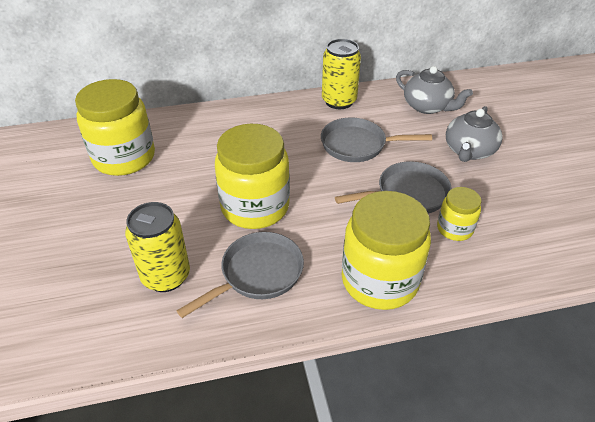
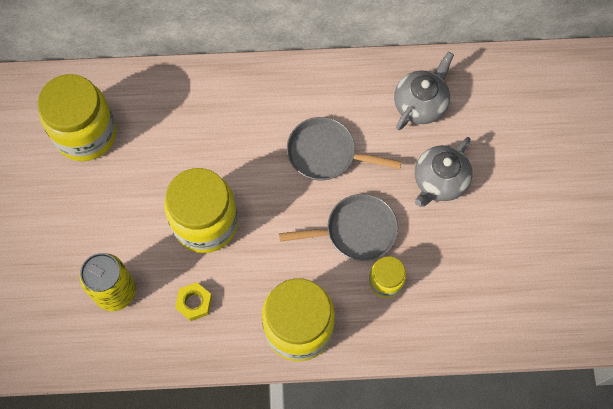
camera: 10 degrees right, 25 degrees up
grey pan [177,232,304,318] -> yellow nut [175,282,212,321]
yellow can [322,39,361,109] -> none
grey teapot [396,66,473,114] -> grey teapot turned 105 degrees counterclockwise [394,52,454,130]

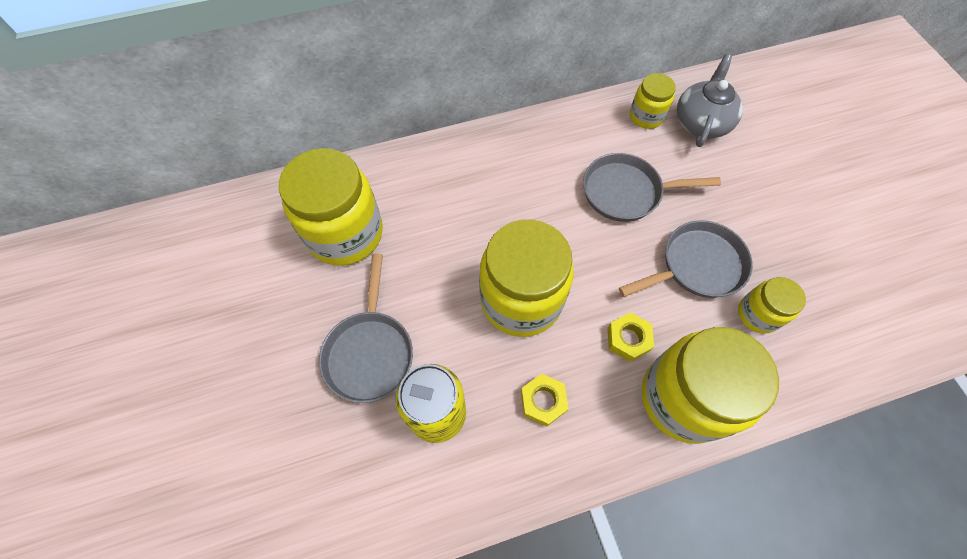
camera: 15 degrees left, 5 degrees down
grey teapot [415,137,473,207] -> none
none -> grey pan [319,254,413,403]
none -> yellow nut [608,312,654,362]
none -> yellow jar [630,73,676,129]

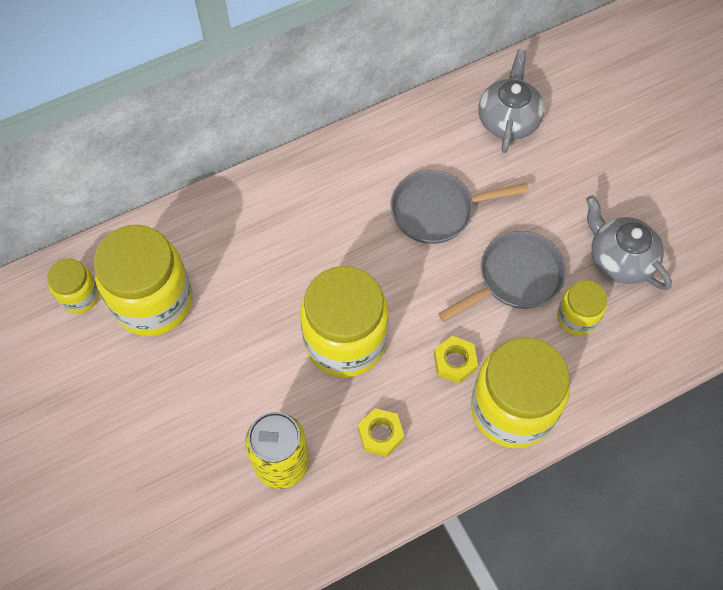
camera: 10 degrees left, 0 degrees up
grey pan [319,254,413,403] -> none
yellow jar [630,73,676,129] -> yellow jar moved to [47,258,100,314]
none -> grey teapot [586,195,672,290]

